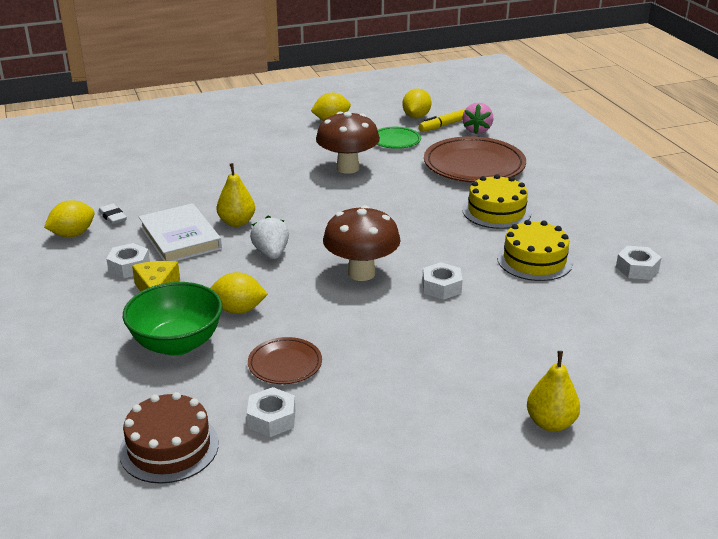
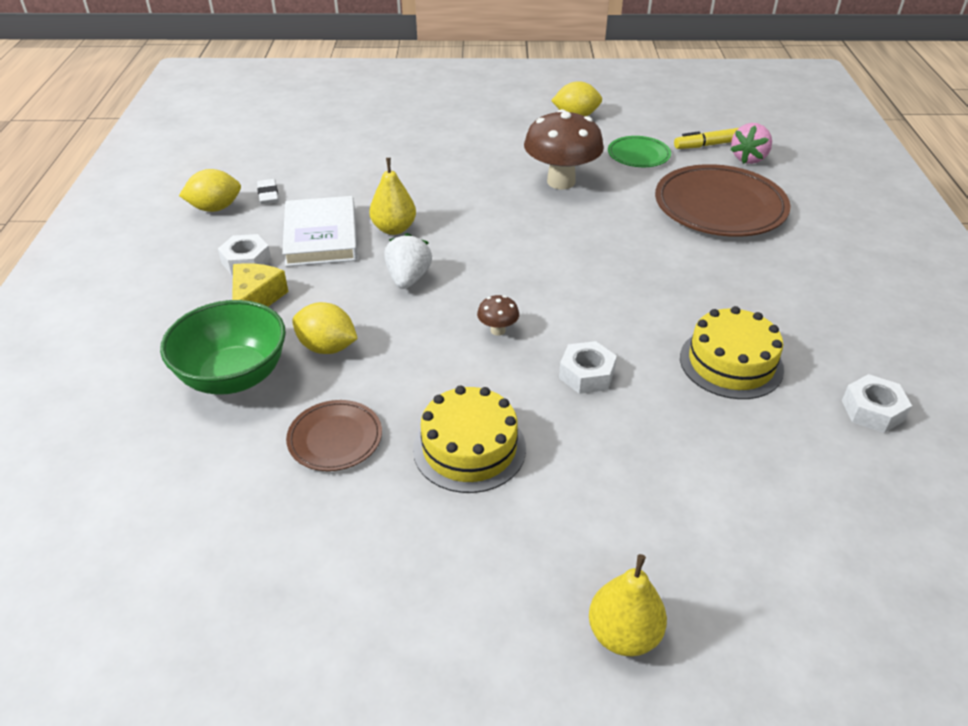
camera: 20 degrees right, 10 degrees up
brown cake [119,392,219,484] -> none
white nut [247,387,295,437] -> none
brown mushroom [323,205,401,281] -> brown mushroom [477,295,519,336], size x0.43
yellow lemon [402,89,432,118] -> none
yellow cake [462,174,532,229] -> yellow cake moved to [413,386,526,493]

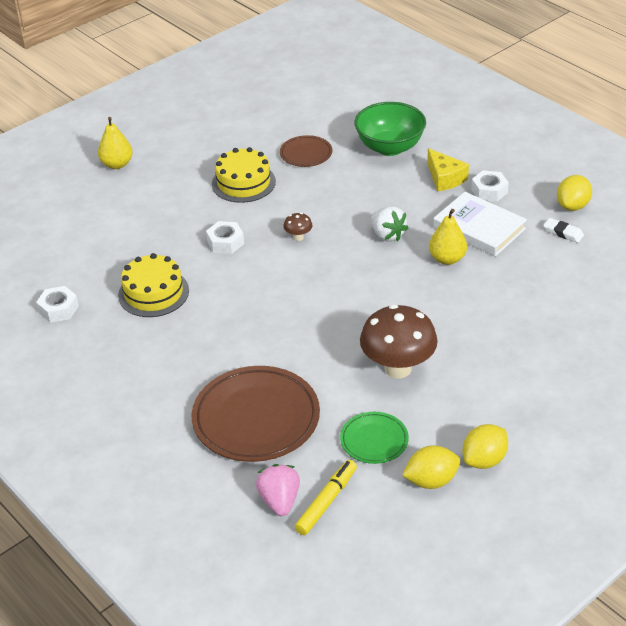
camera: 140 degrees right, 0 degrees up
yellow lemon [292,302,358,354] -> yellow lemon moved to [402,445,460,489]

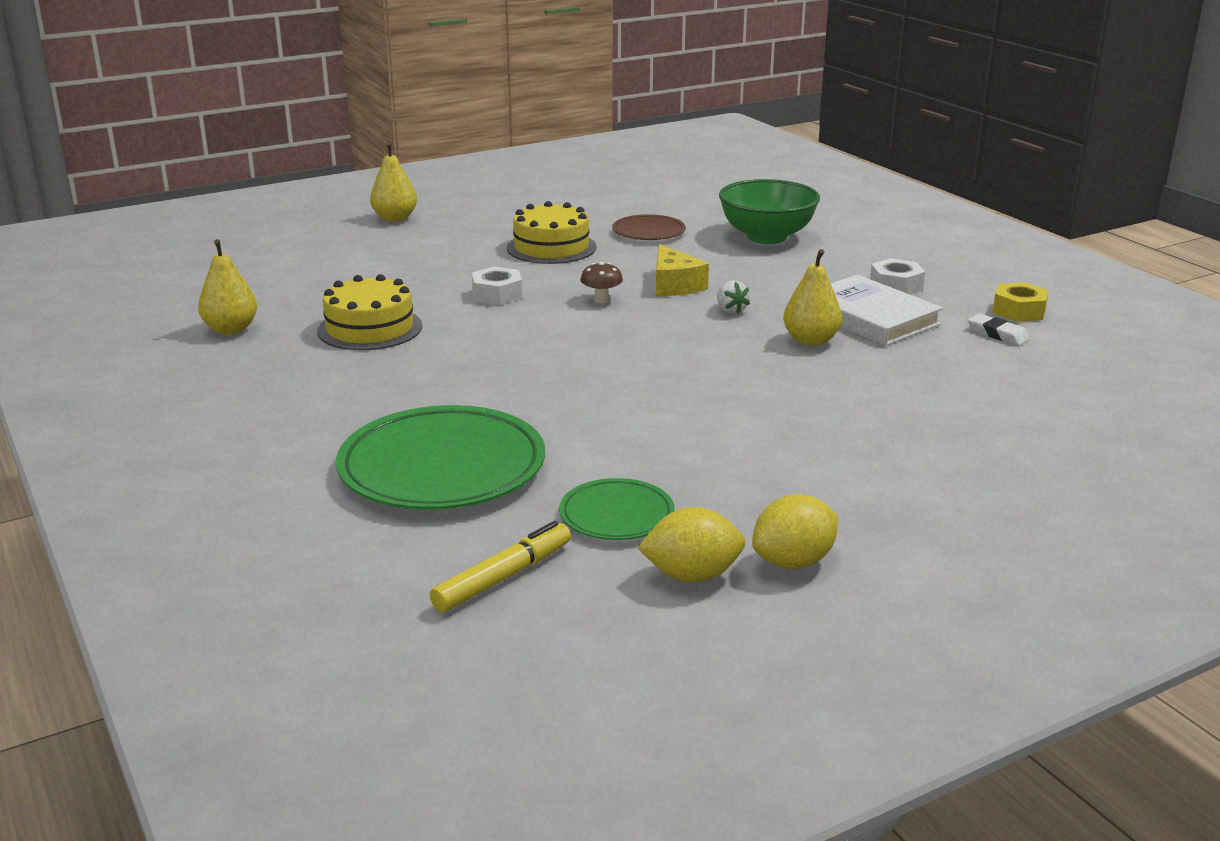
camera: 10 degrees right, 15 degrees down
white nut [36,286,79,323] -> yellow pear [198,239,257,334]
brown plate [192,366,320,462] -> green plate [336,405,545,510]
pink strawberry [256,464,300,516] -> none
brown mushroom [360,305,438,378] -> none
white strawberry [371,206,408,242] -> white strawberry [717,281,750,314], size x0.63
yellow cheese [427,148,469,192] -> yellow cheese moved to [656,244,709,296]
yellow lemon [557,175,592,211] -> yellow nut [992,282,1049,322]

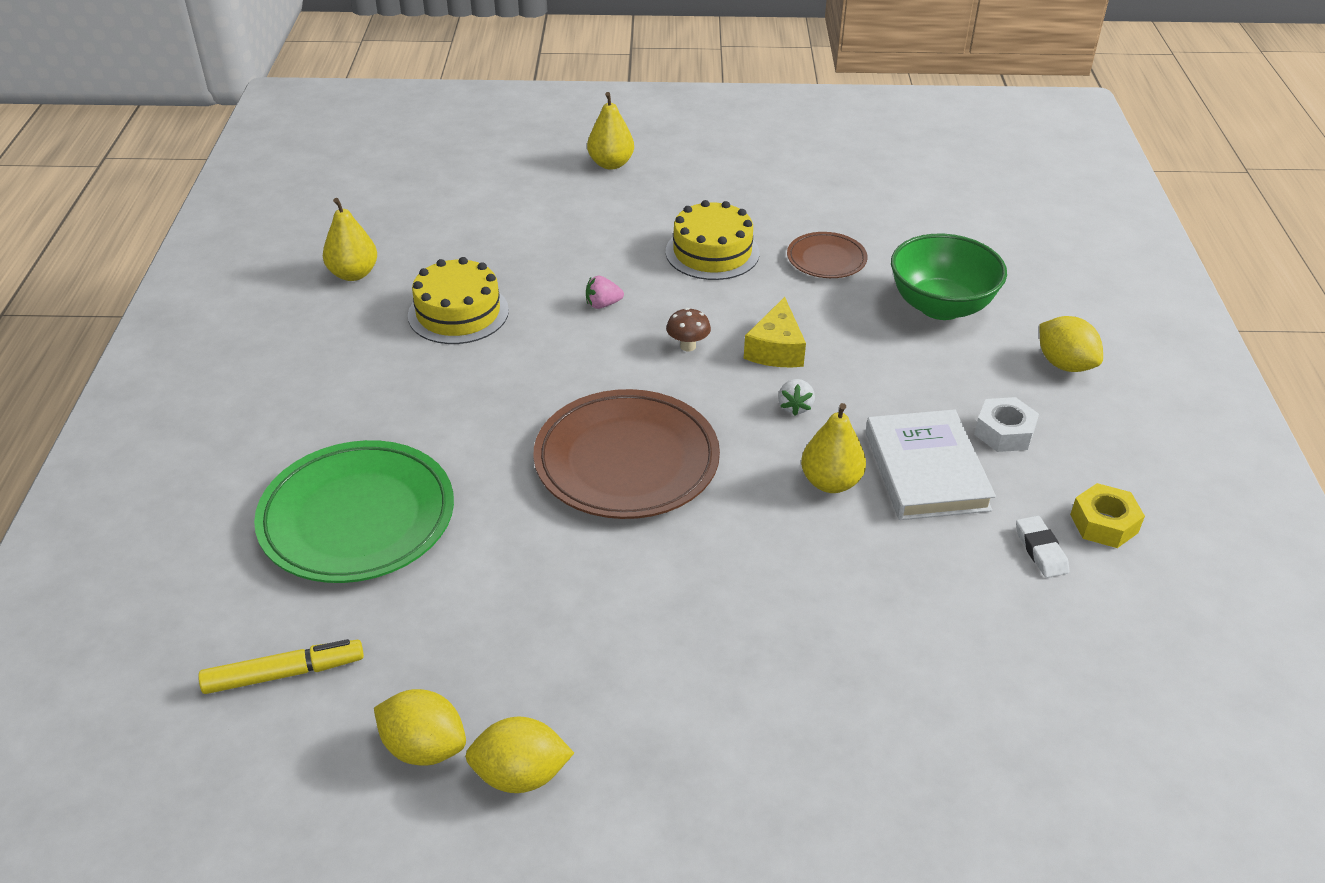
camera: 30 degrees right, 15 degrees up
white nut [472,267,522,305] -> pink strawberry [586,275,624,309]
green plate [559,478,675,540] -> none
none -> brown plate [533,389,720,519]
none -> yellow lemon [1039,316,1103,372]

